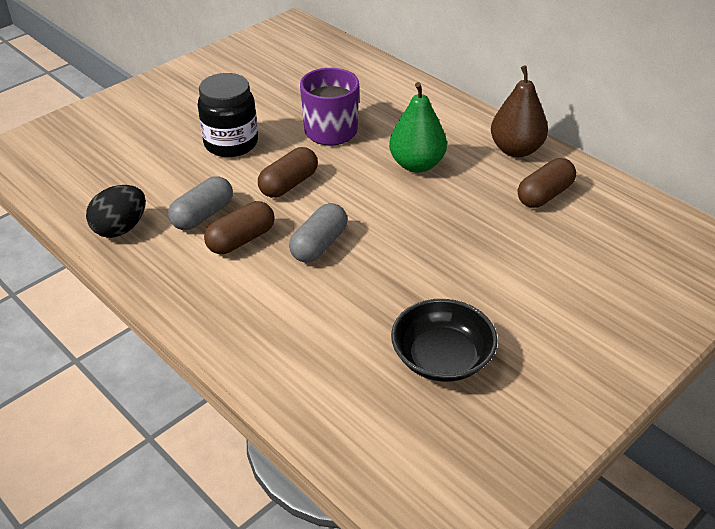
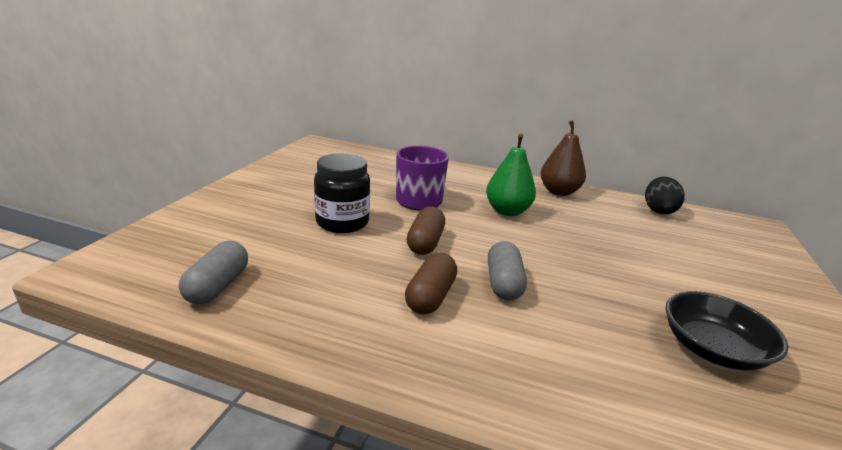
camera: 30 degrees left, 15 degrees down
black egg [86,185,146,238] -> black egg moved to [645,177,685,214]
grey capsule [168,176,233,230] -> grey capsule moved to [179,241,248,305]
brown capsule [518,158,576,208] -> none

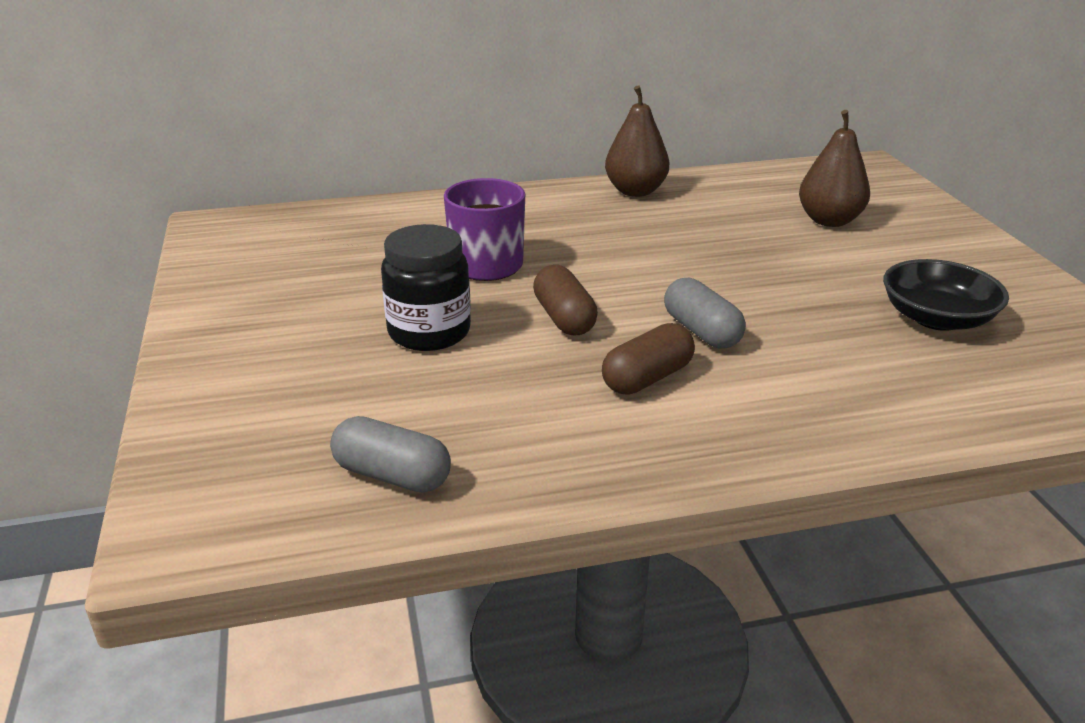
camera: 30 degrees left, 5 degrees up
grey capsule [179,241,248,305] -> grey capsule turned 45 degrees counterclockwise [330,416,451,493]
brown capsule [405,253,457,314] -> brown capsule turned 60 degrees clockwise [602,323,695,394]
green pear [486,134,536,216] -> none
black egg [645,177,685,214] -> none
none -> brown pear [799,110,870,227]

